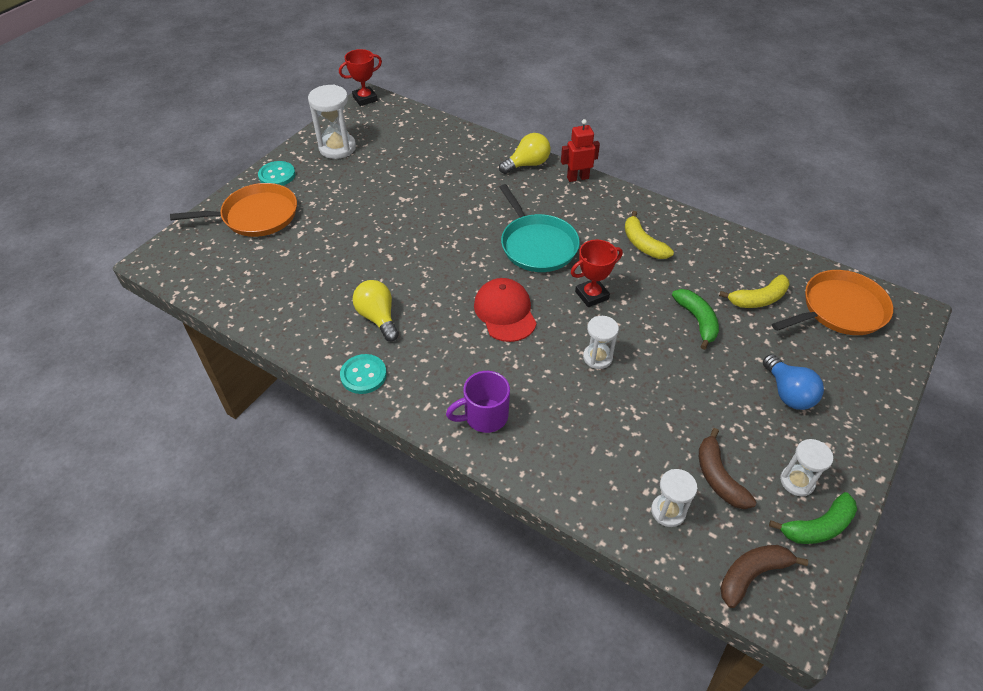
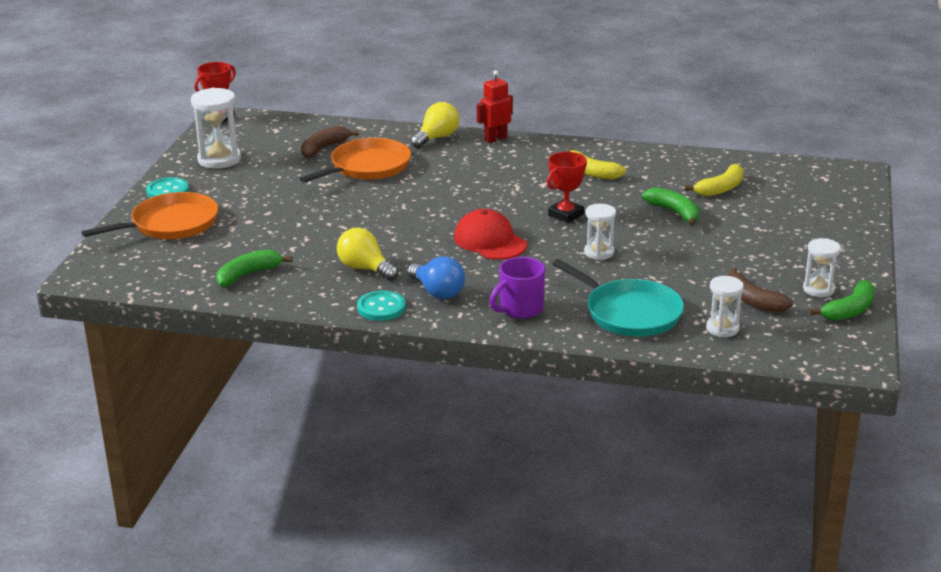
camera: 20 degrees left, 20 degrees down
turquoise pan [499,184,580,272] -> turquoise pan moved to [552,259,684,337]
brown banana [720,545,808,608] -> brown banana moved to [301,126,359,158]
blue light bulb [763,354,824,410] -> blue light bulb moved to [407,256,465,299]
orange pan [772,270,893,335] -> orange pan moved to [299,138,411,183]
none -> green banana [216,249,293,287]

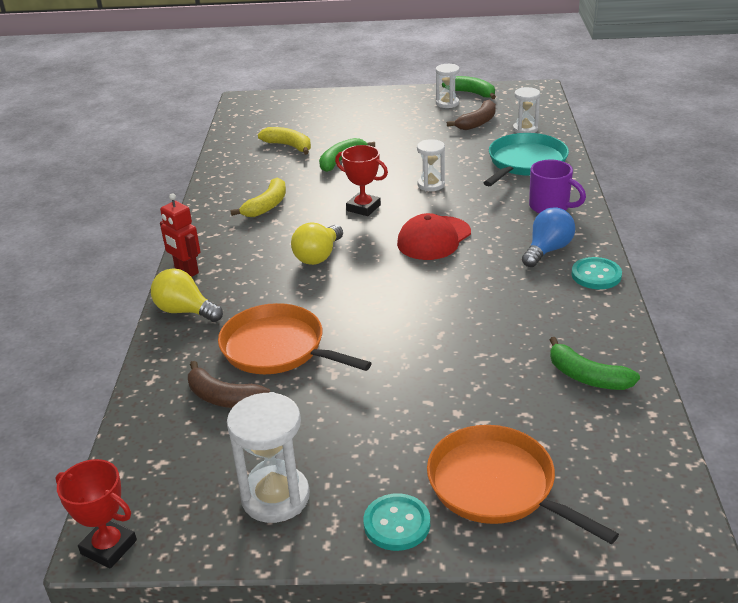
camera: 100 degrees left, 5 degrees up
yellow light bulb [337,228,398,281] -> yellow light bulb moved to [291,223,343,265]

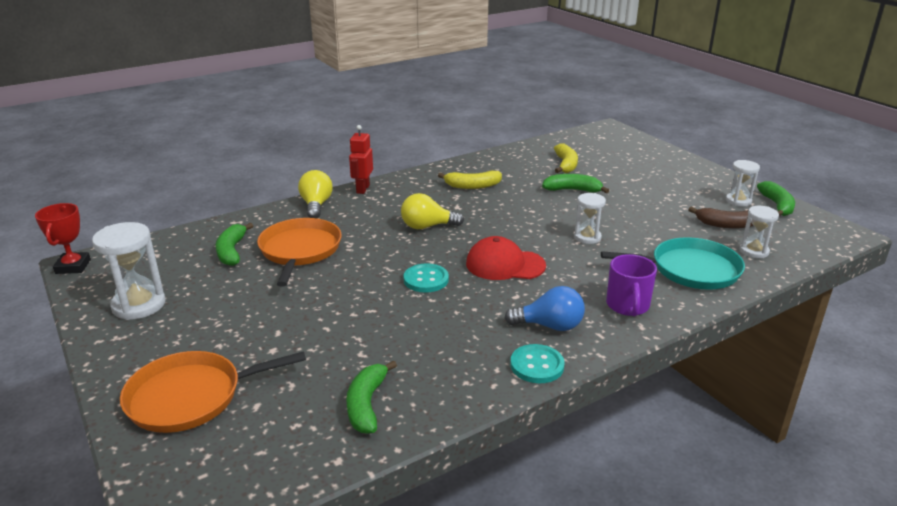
camera: 55 degrees right, 5 degrees down
brown banana [188,361,270,408] -> green banana [216,223,253,266]
red trophy [335,145,388,216] -> none
turquoise button [363,493,430,551] -> turquoise button moved to [403,263,449,293]
orange pan [427,425,619,544] -> orange pan turned 120 degrees counterclockwise [120,351,306,433]

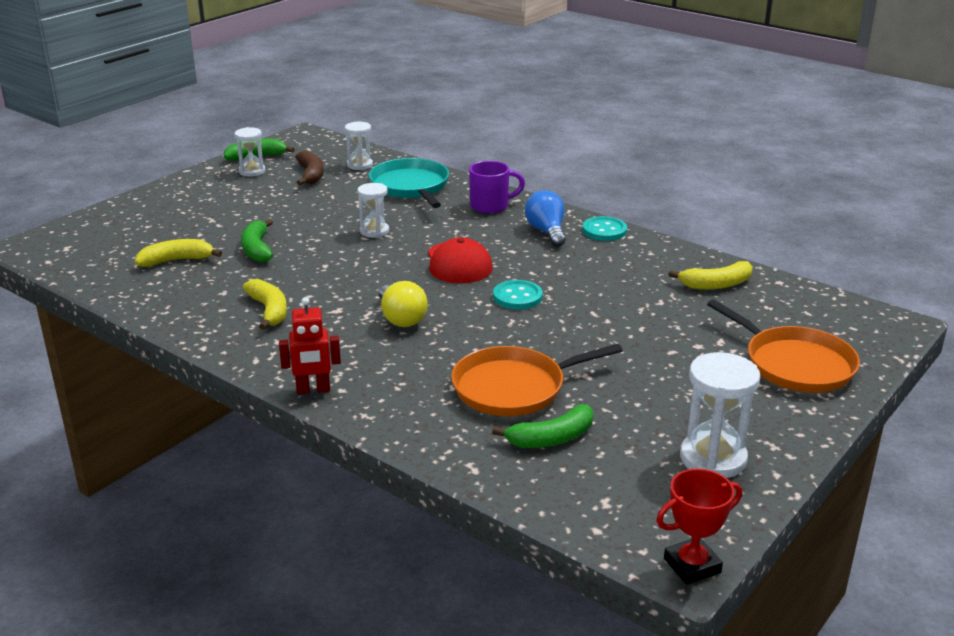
camera: 110 degrees left, 0 degrees up
yellow light bulb [298,170,332,218] -> none
green banana [346,360,397,434] -> yellow banana [668,261,753,290]

